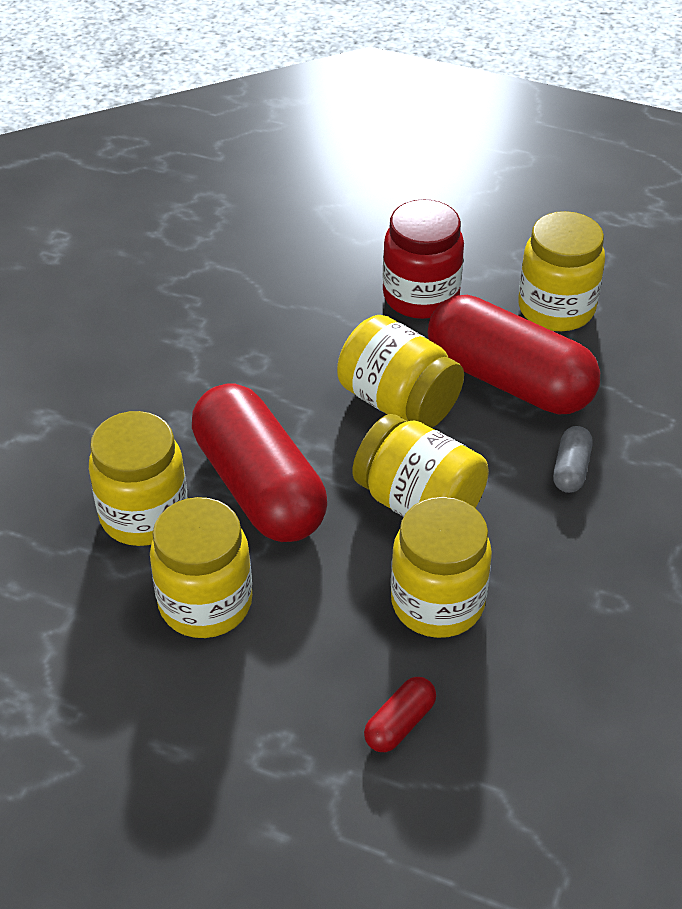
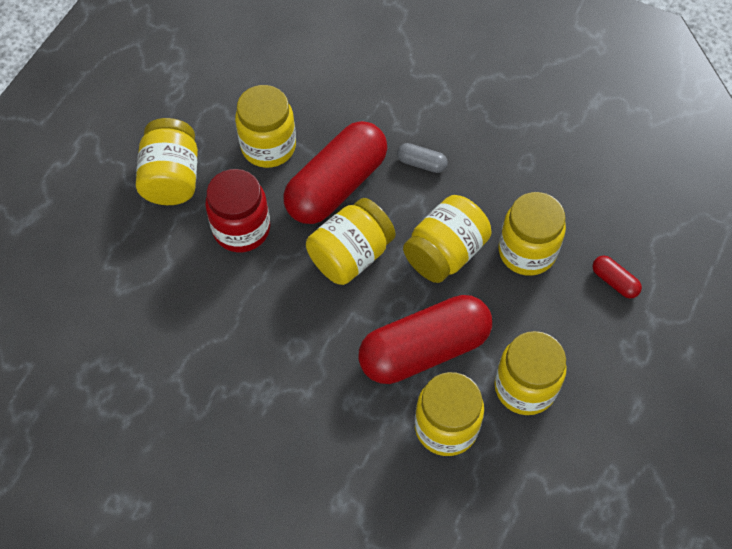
camera: 85 degrees left, 15 degrees up
none -> yellow jar [136,118,198,205]

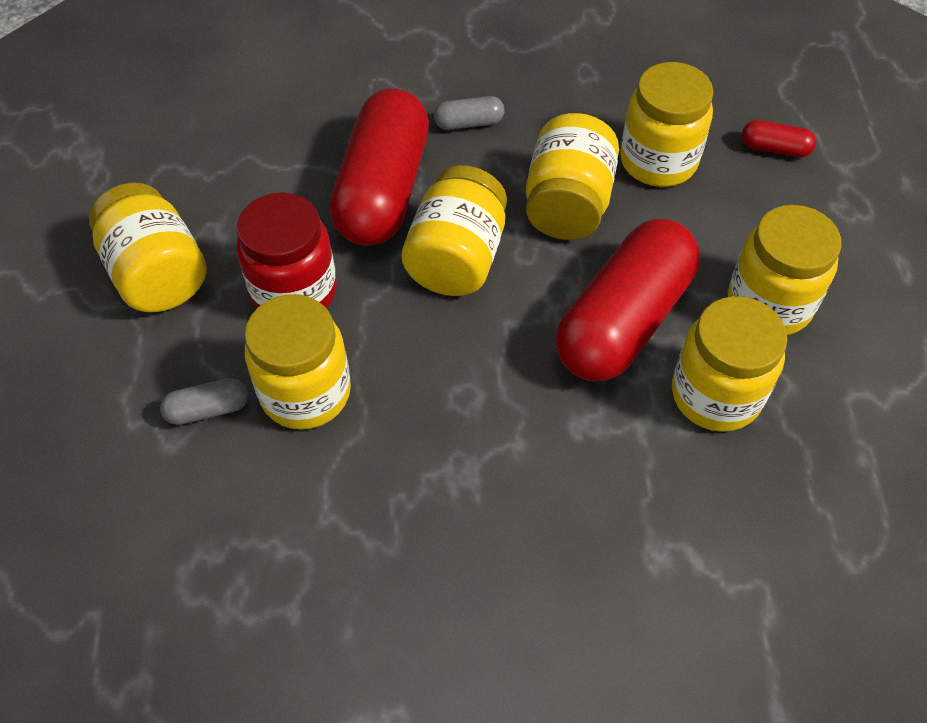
camera: 30 degrees left, 5 degrees down
yellow jar [235,85,296,168] -> yellow jar moved to [245,294,351,430]
none -> grey capsule [160,378,248,425]

